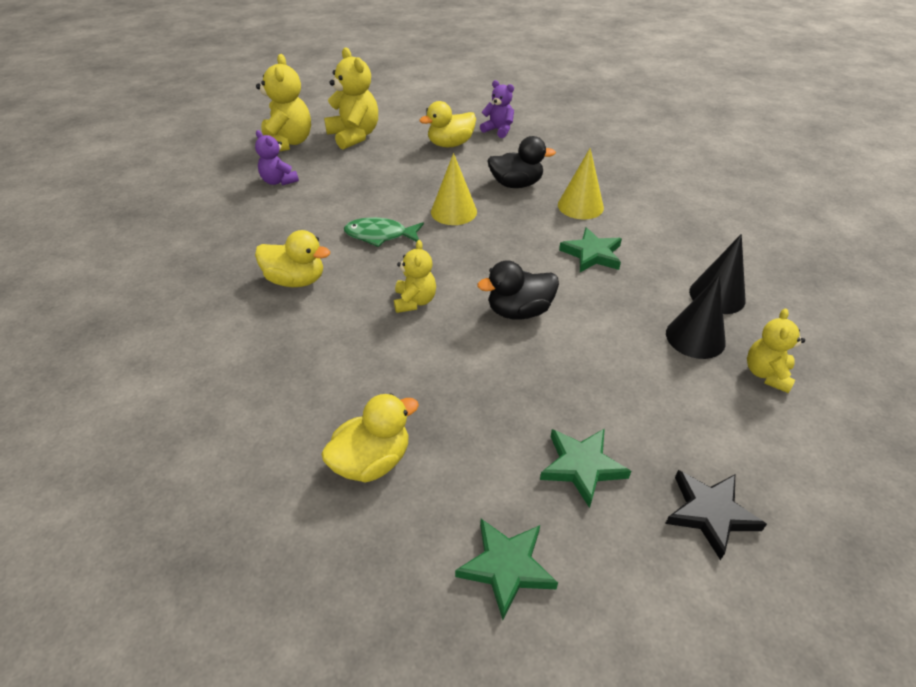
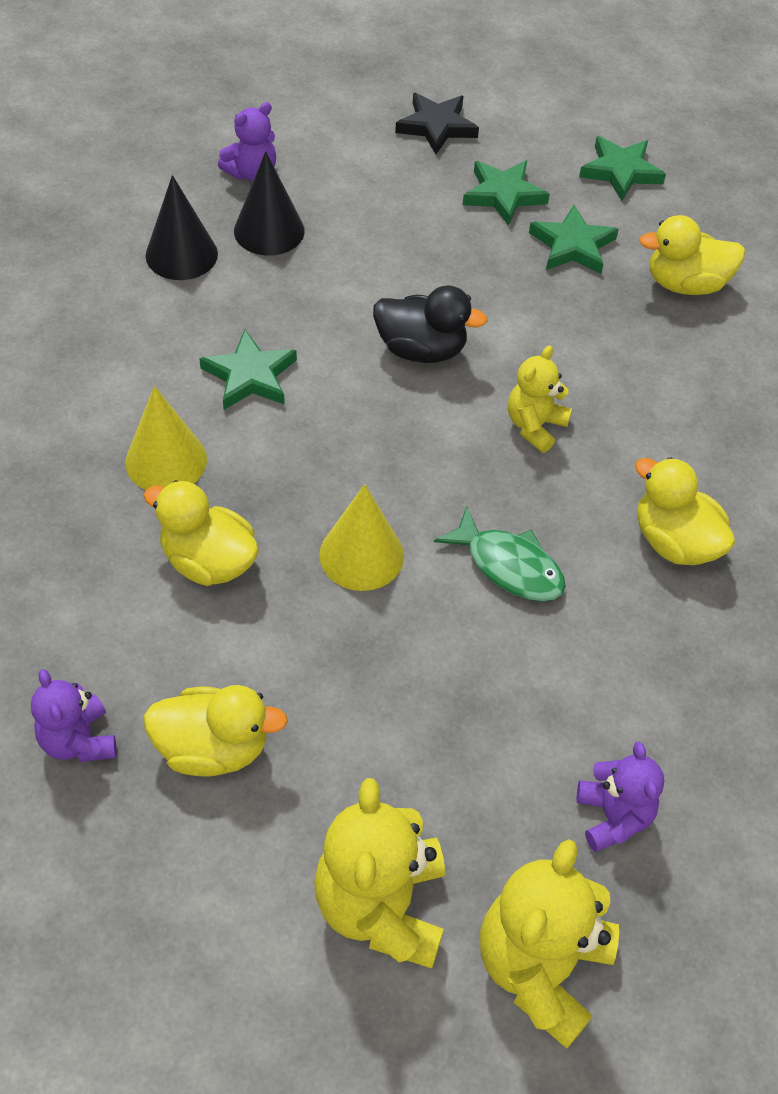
camera: 150 degrees left, 10 degrees up
black duck [487,136,556,188] -> yellow duck [143,480,259,586]
yellow teddy bear [747,309,805,393] -> purple teddy bear [218,102,276,181]
none -> green star [529,205,619,274]

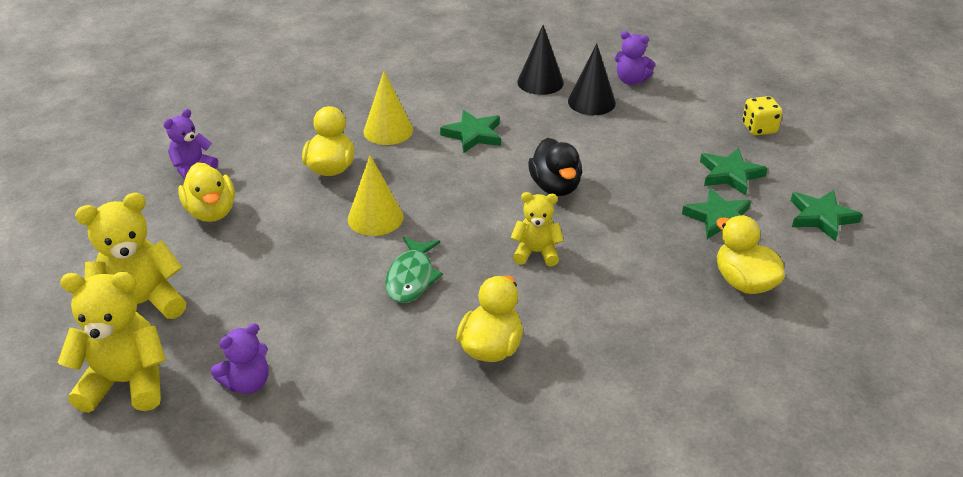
camera: 65 degrees right, 15 degrees down
black star [395,93,479,154] -> yellow dice [742,96,783,135]

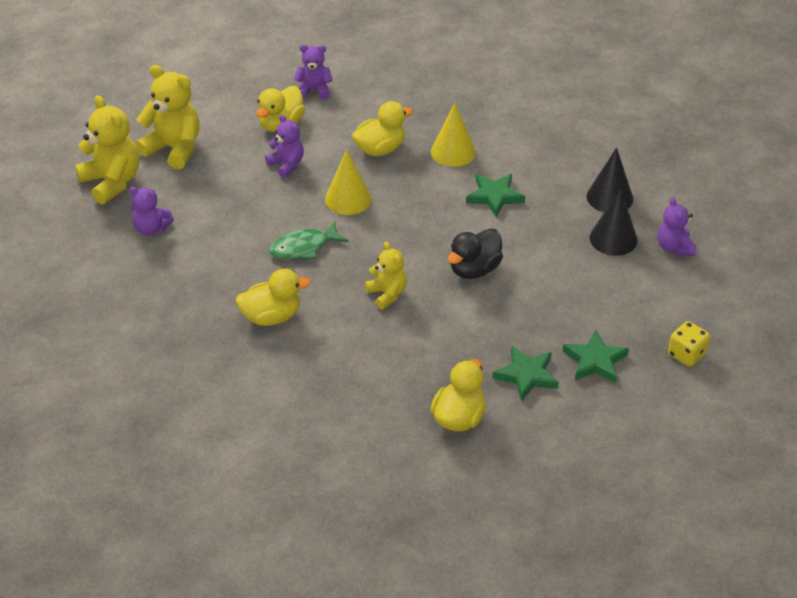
camera: 55 degrees right, 5 degrees up
green star [791,190,863,241] -> none
none -> purple teddy bear [265,114,304,178]

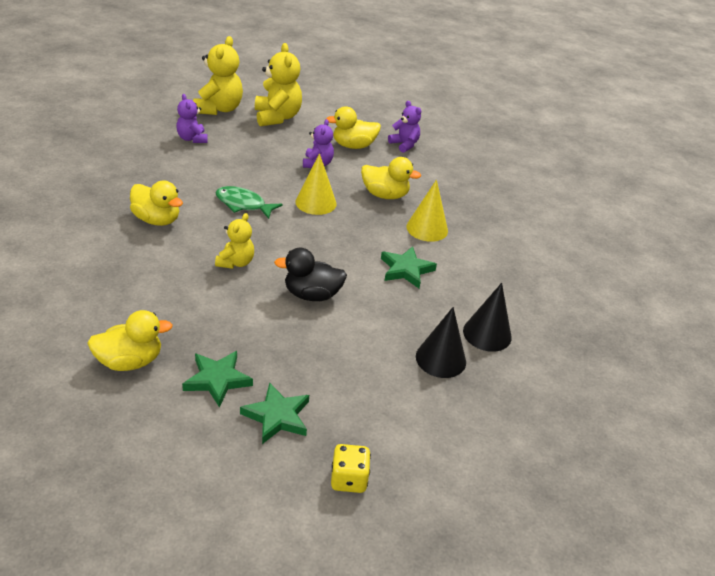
camera: 45 degrees right, 5 degrees down
purple teddy bear [657,197,696,256] -> none

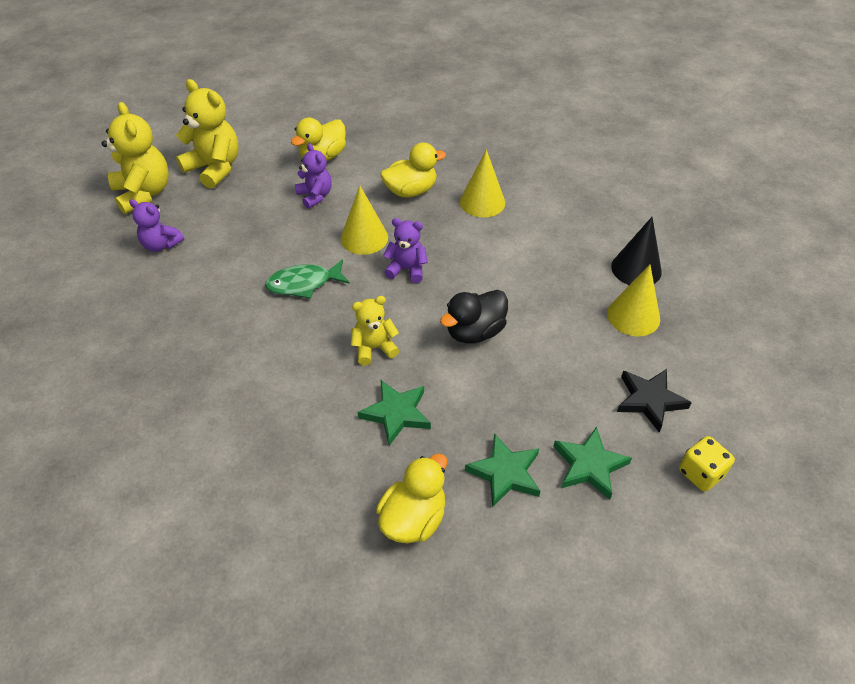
camera: 35 degrees left, 10 degrees up
yellow duck [130,180,183,226] -> none
yellow teddy bear [215,213,254,269] -> yellow teddy bear turned 90 degrees counterclockwise [351,296,399,365]
green star [381,246,437,288] -> green star moved to [358,380,431,446]
purple teddy bear [388,101,421,153] -> purple teddy bear moved to [383,218,428,283]
black cone [416,307,466,378] -> yellow cone [607,265,660,336]
none -> black star [617,369,692,432]

